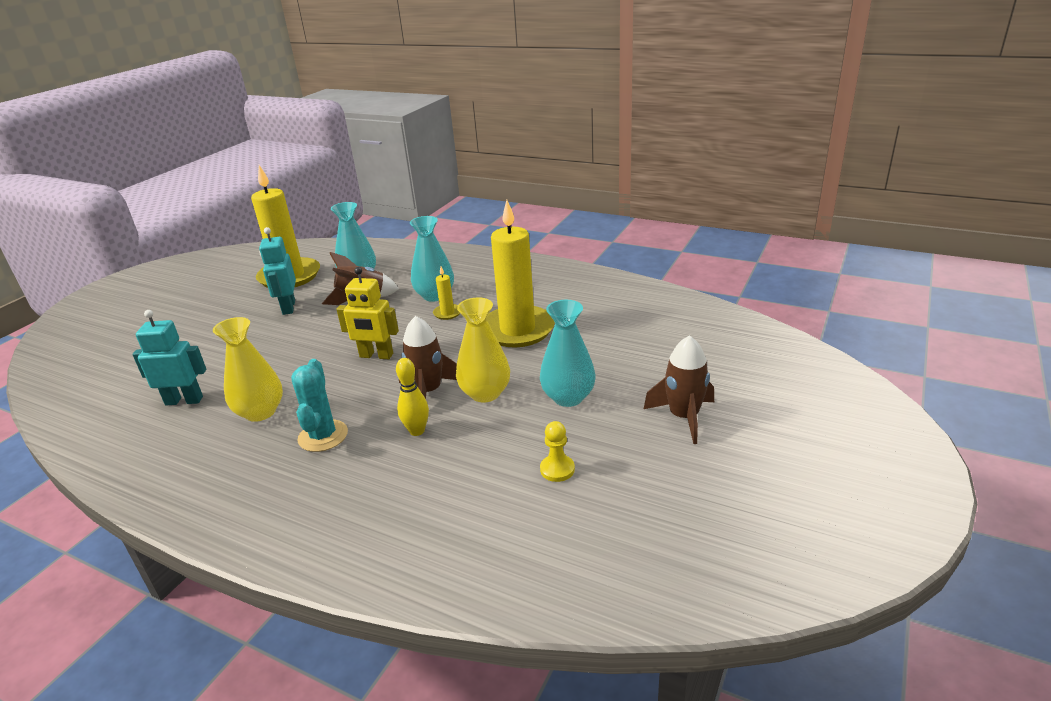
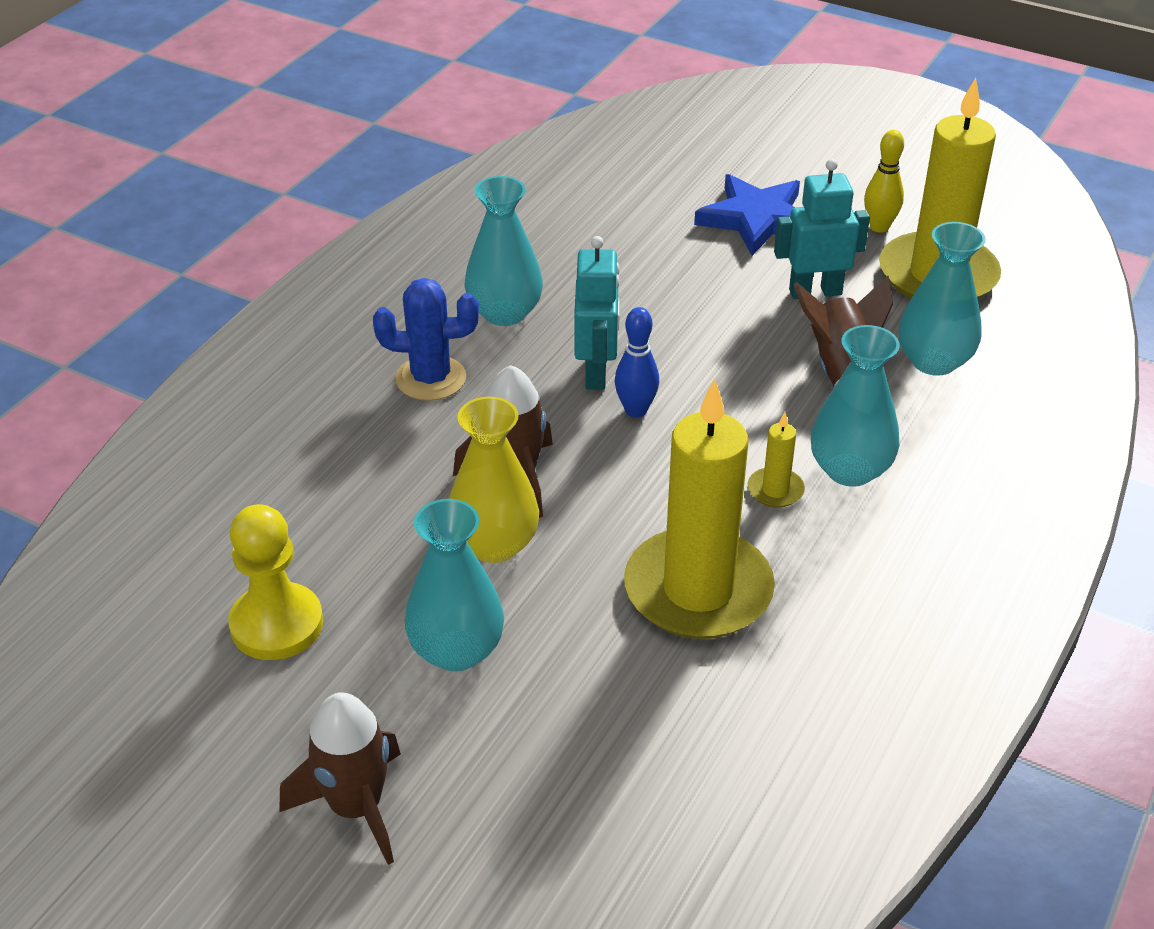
camera: 90 degrees right, 10 degrees up
turquoise robot [132,310,206,405] -> turquoise robot moved to [574,236,620,390]
yellow vase [213,317,283,422] -> turquoise vase [464,176,543,326]
turquoise cactus [291,359,348,452] -> blue cactus [373,278,479,401]
yellow robot [336,267,399,359] -> blue bowling pin [615,307,659,418]
yellow bowling pin [396,358,429,436] -> yellow bowling pin moved to [864,130,904,233]
yellow pawn [540,421,575,482] -> yellow pawn [228,504,323,660], size x1.74
none -> blue star [694,174,800,256]

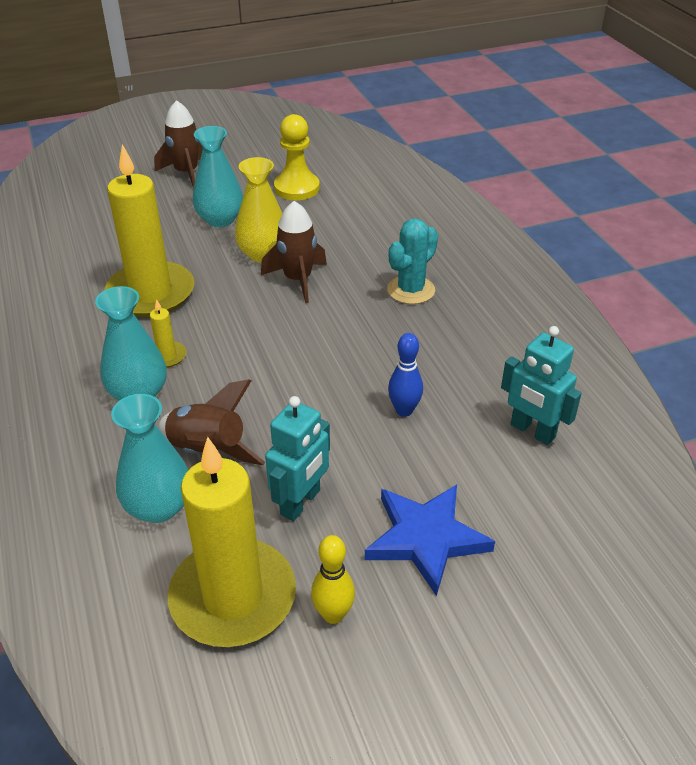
camera: 130 degrees right, 0 degrees up
blue cactus [373,278,479,401] -> turquoise cactus [387,218,438,304]
turquoise vase [464,176,543,326] -> none
turquoise robot [574,236,620,390] -> turquoise robot moved to [501,326,582,445]
blue bowling pin [615,307,659,418] -> blue bowling pin moved to [388,333,423,417]

